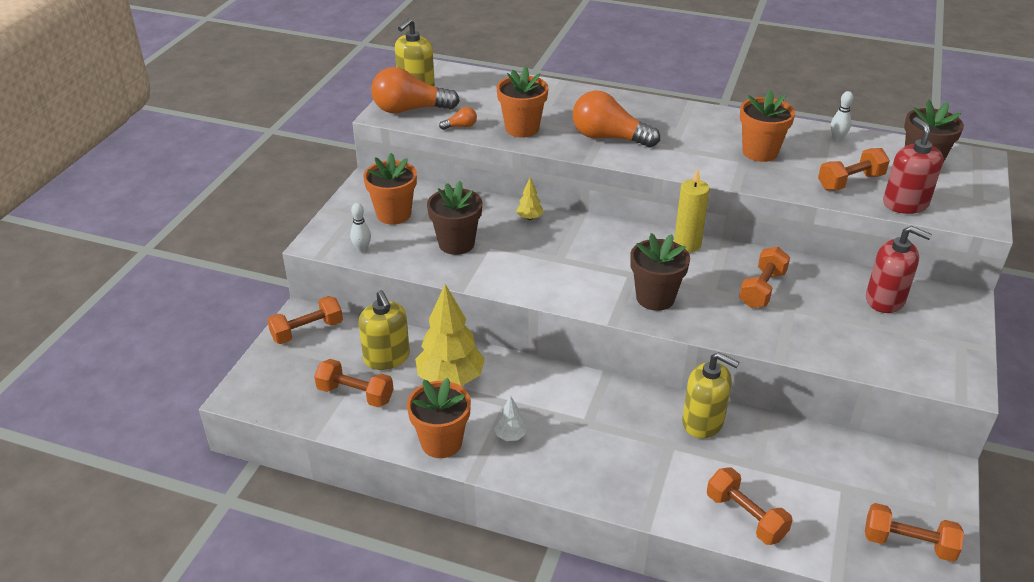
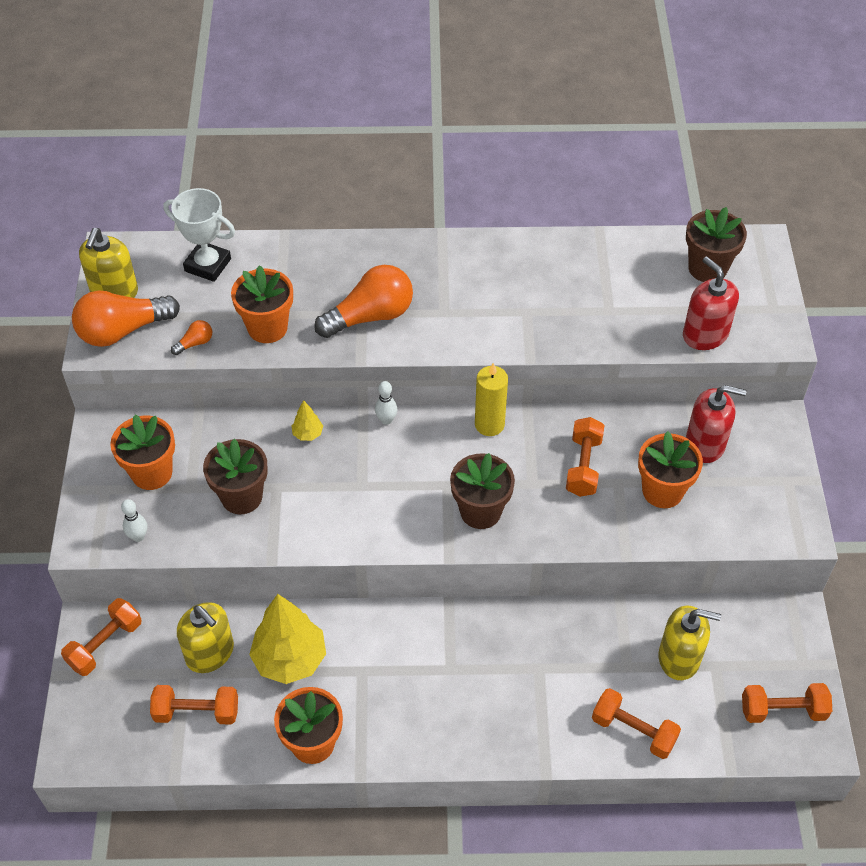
camera: 20 degrees left, 15 degrees up
white tree [494,395,527,441] -> none
orange light bulb [573,90,660,148] -> orange light bulb turned 150 degrees clockwise [314,265,413,338]
yellow soap dispenser [682,352,739,438] -> yellow soap dispenser moved to [659,606,721,680]
orange flower pot [740,90,795,162] -> orange flower pot moved to [638,431,703,508]
orange dumbbell [818,148,890,191] -> none
white bowling pin [831,91,853,141] -> white bowling pin moved to [375,381,397,425]
none -> white trophy [163,188,235,282]

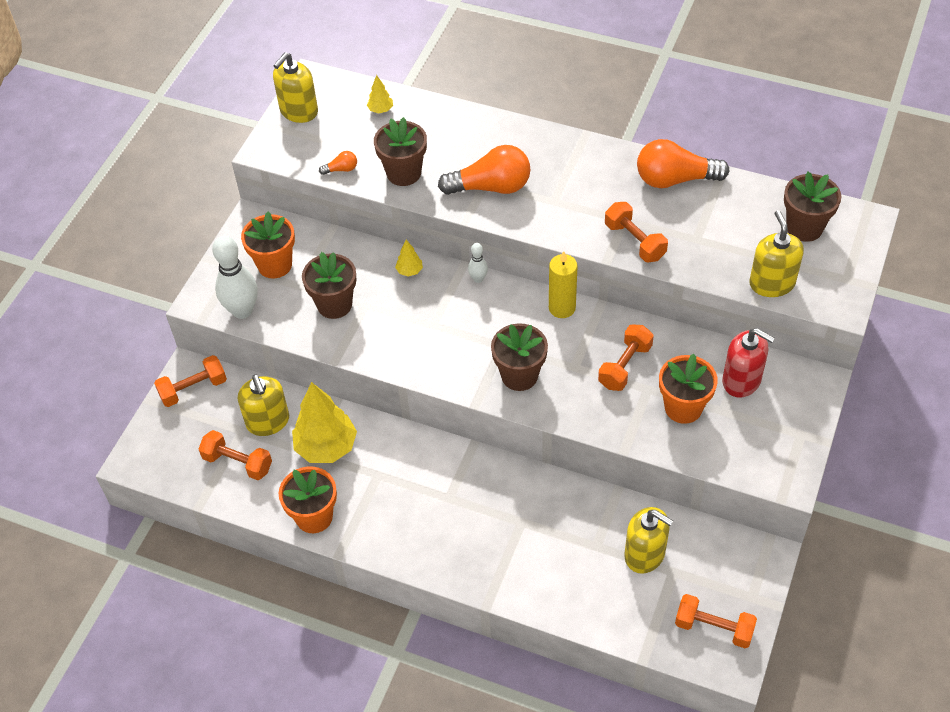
camera: 25 degrees right, 0 degrees up
orange light bulb [72,291,180,347] -> orange light bulb moved to [637,139,729,188]
white bowling pin [121,499,147,542] -> white bowling pin [212,236,258,319], size x2.04
white trophy [163,188,235,282] -> yellow tree [367,75,393,113]
orange flower pot [231,265,293,343] -> brown flower pot [374,117,427,186]
orange dumbbell [592,688,681,759] -> orange dumbbell moved to [605,202,668,262]
red soap dispenser [683,256,739,350] -> yellow soap dispenser [749,210,804,297]

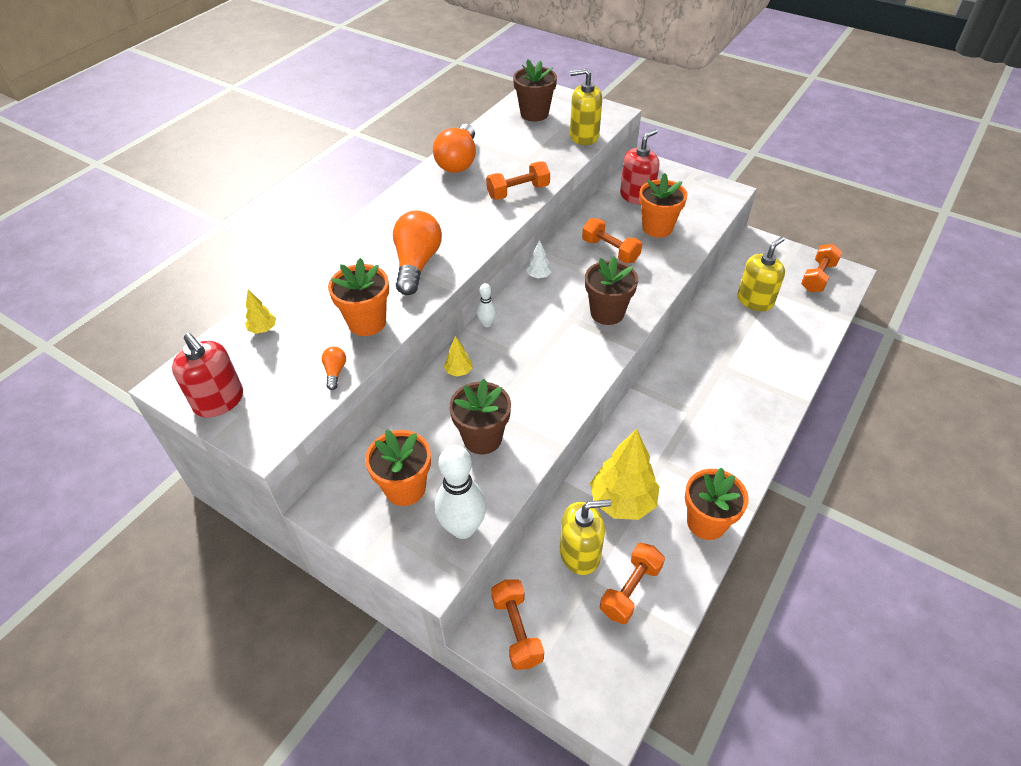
camera: 80 degrees left, 5 degrees down
yellow soap dispenser [273,52,318,123] -> red soap dispenser [172,333,243,418]
brown flower pot [374,117,427,186] -> orange flower pot [328,258,389,336]
yellow candle [549,251,578,318] -> white tree [526,240,552,278]

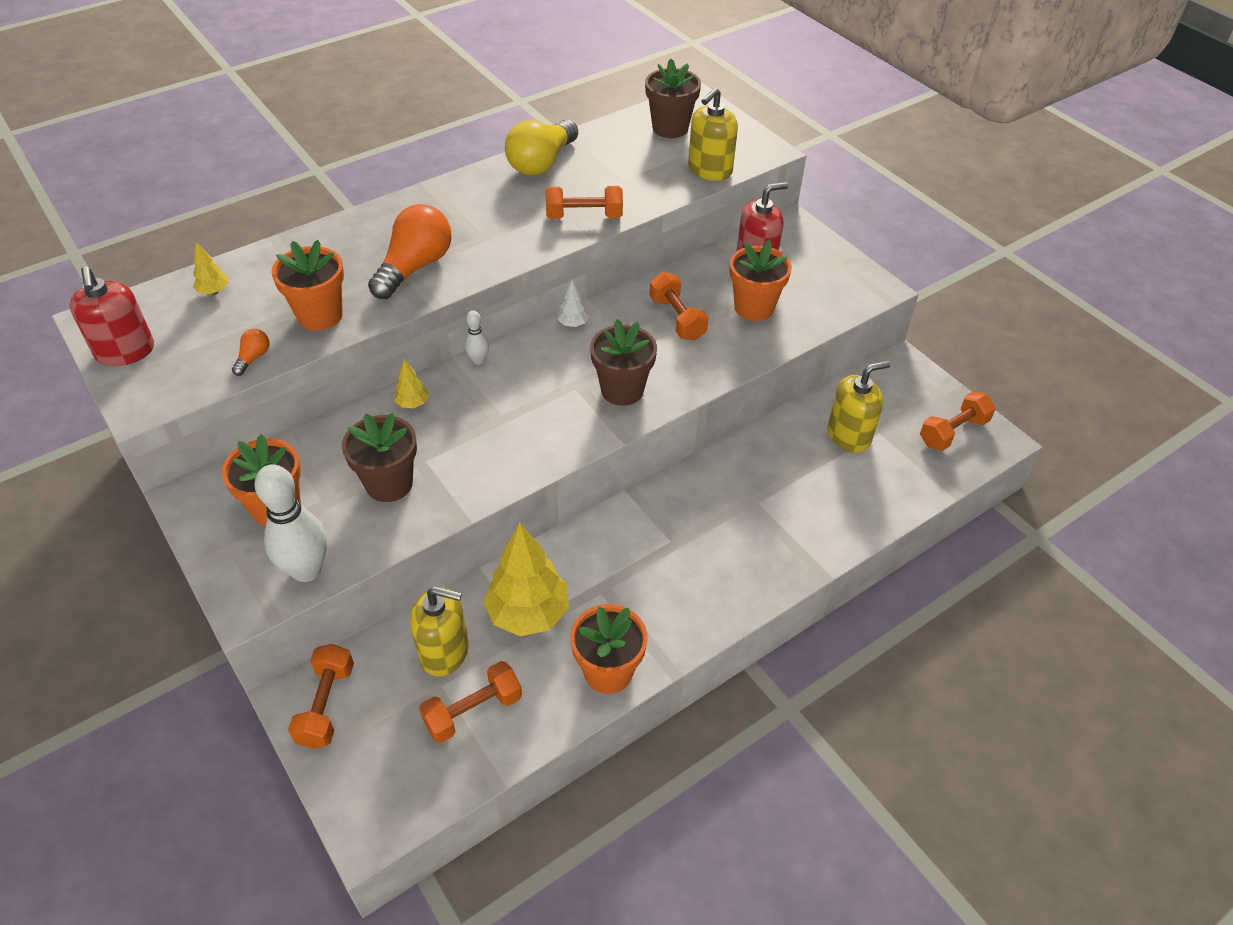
camera: 20 degrees right, 0 degrees up
orange light bulb [433,124,476,173] -> yellow light bulb [505,120,578,176]
yellow soap dispenser [570,68,602,145] -> yellow soap dispenser turned 75 degrees counterclockwise [688,88,738,181]

